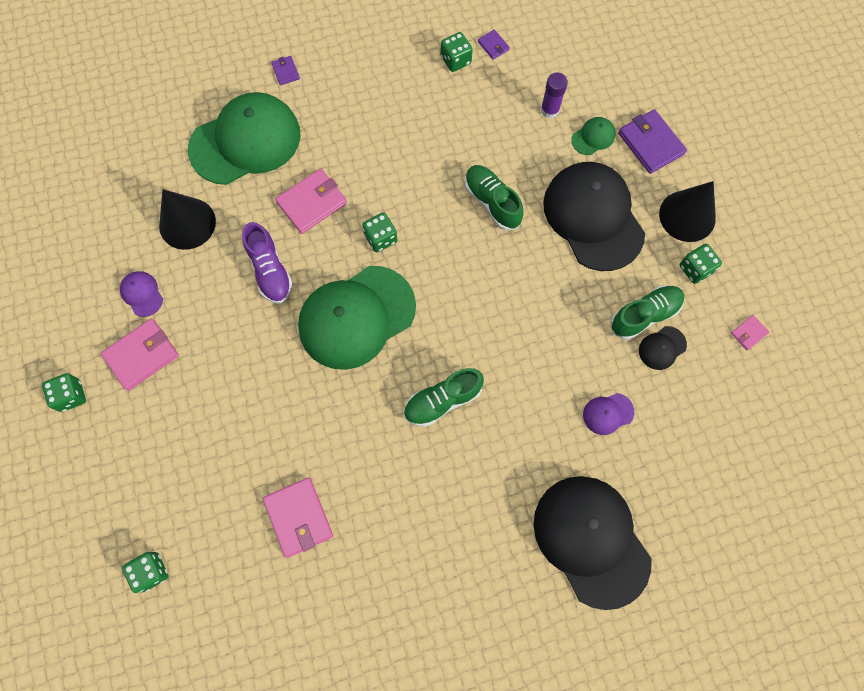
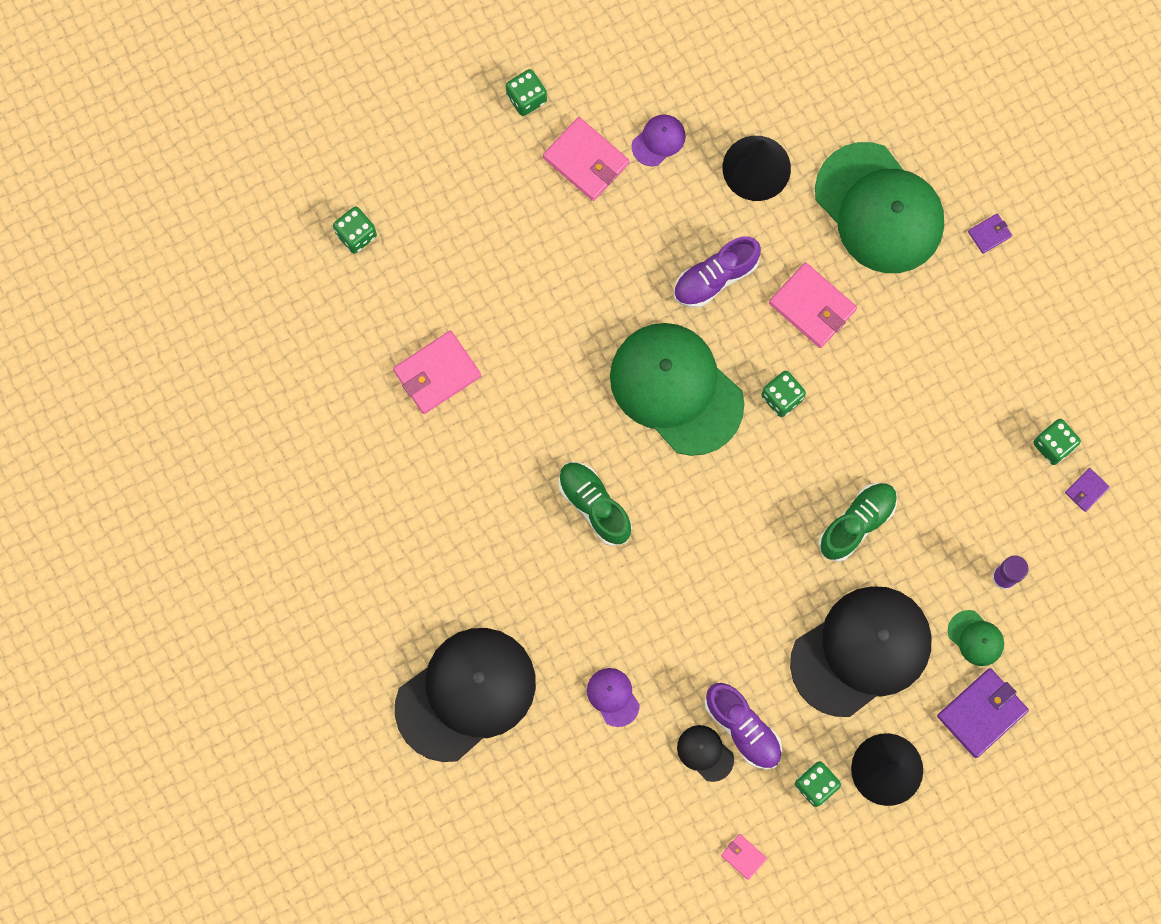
camera: 80 degrees right, 5 degrees up
green shoe [610,285,685,340] -> purple shoe [705,683,782,769]

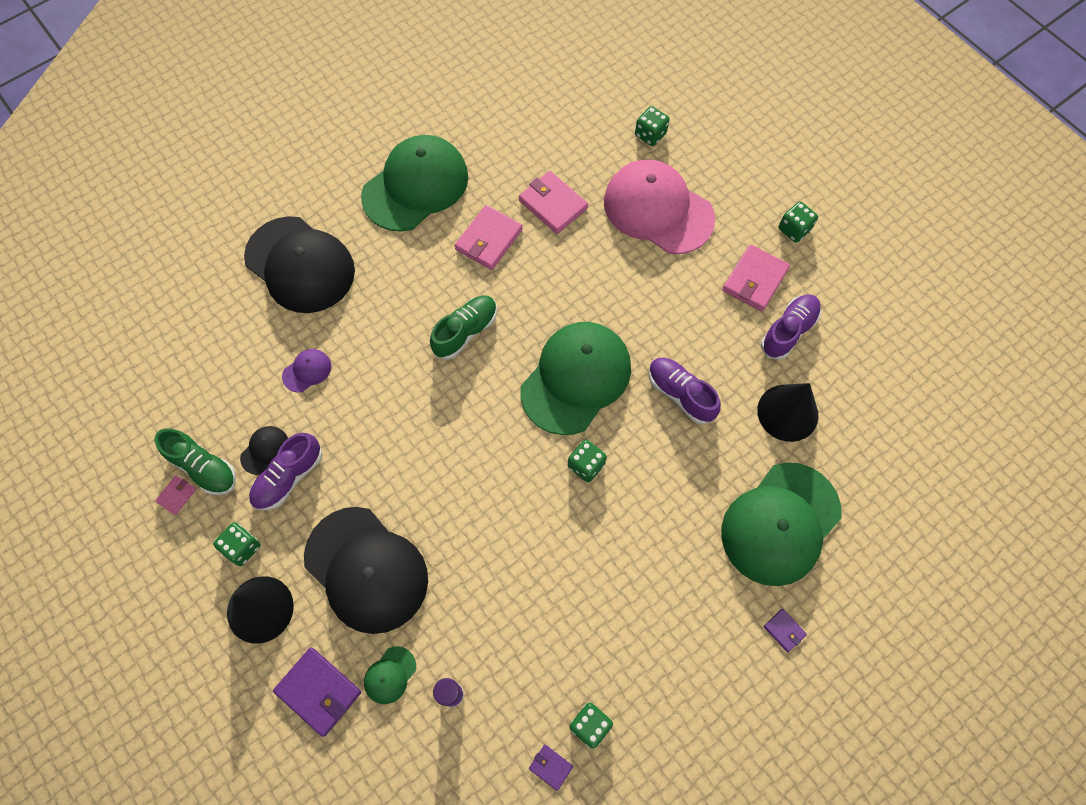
camera: 80 degrees right, 10 degrees down
purple cap [632,114,686,167] -> purple shoe [761,294,821,360]
pink wallet [769,262,857,348] -> pink wallet moved to [455,205,523,270]
green shoe [818,483,897,562] -> green shoe moved to [154,428,236,495]
none -> green cap [361,135,469,232]
none -> pink cap [604,160,715,254]

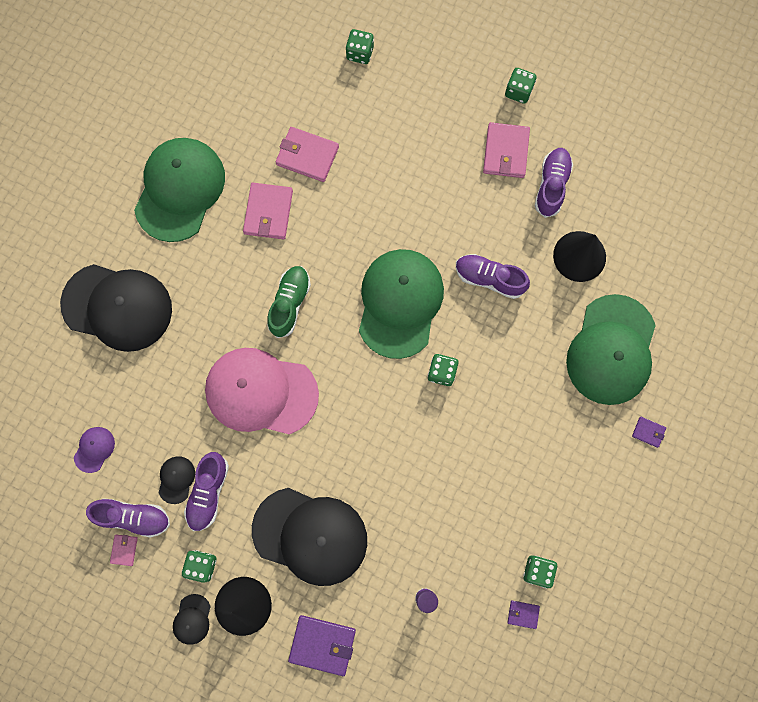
camera: 25 degrees left, 10 degrees up
green shoe [154,428,236,495] -> purple shoe [86,498,170,537]
purple cap [282,349,331,393] -> purple cap moved to [74,427,115,473]
green cap [364,646,416,704] -> none
pink cap [604,160,715,254] -> pink cap moved to [205,348,319,434]
none -> black cap [173,594,211,645]

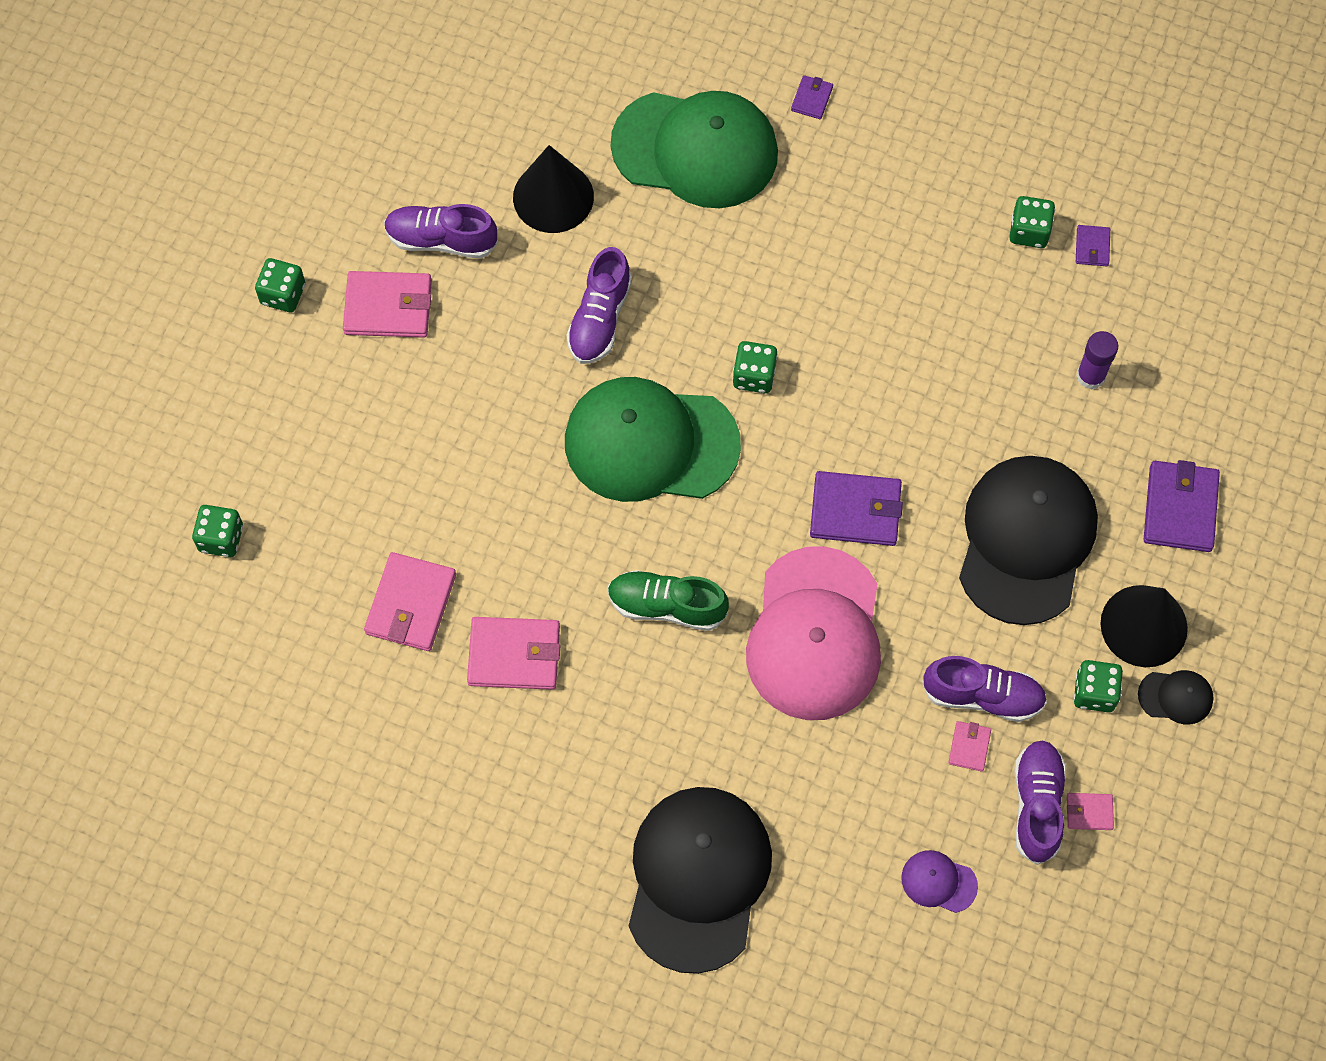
camera: 95 degrees left, 10 degrees down
green cap [134,138,225,242] -> none
black cap [159,456,195,504] -> pink wallet [948,721,991,772]
none -> purple wallet [810,471,903,546]

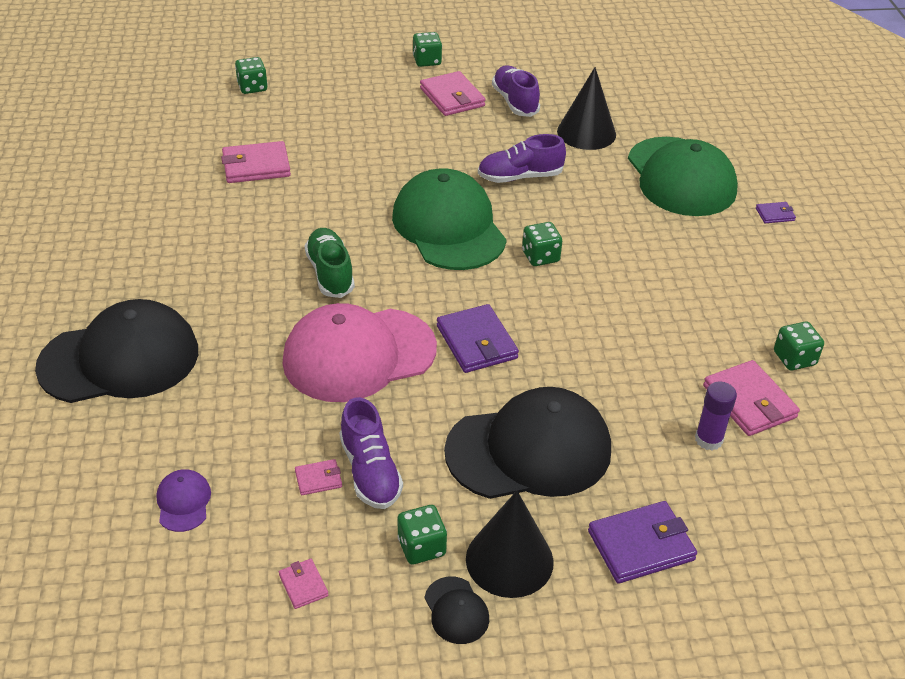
camera: 60 degrees right, 25 degrees down
pink wallet [467,617,560,690] -> pink wallet moved to [703,360,800,436]
purple shoe [1014,740,1066,865] -> none
purple wallet [1076,225,1110,266] -> none

